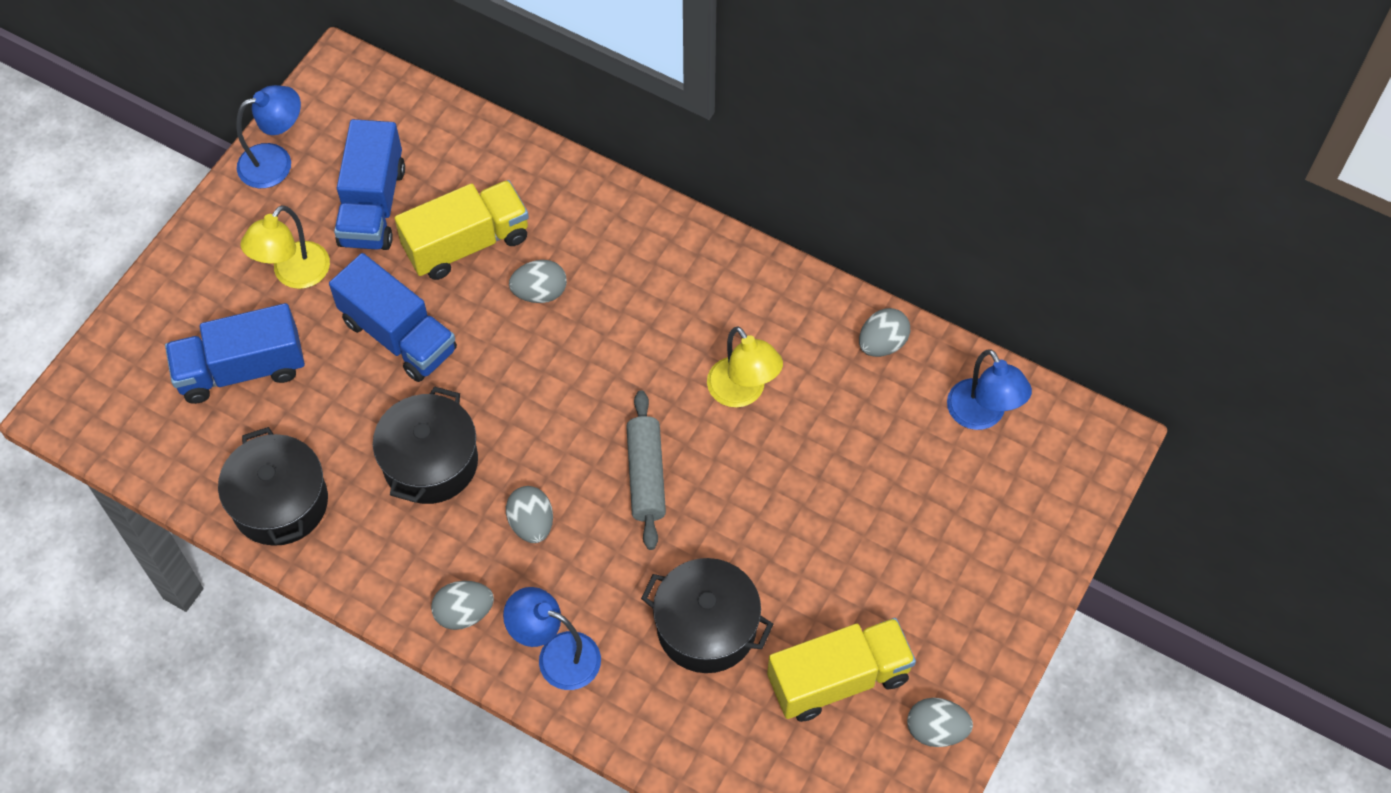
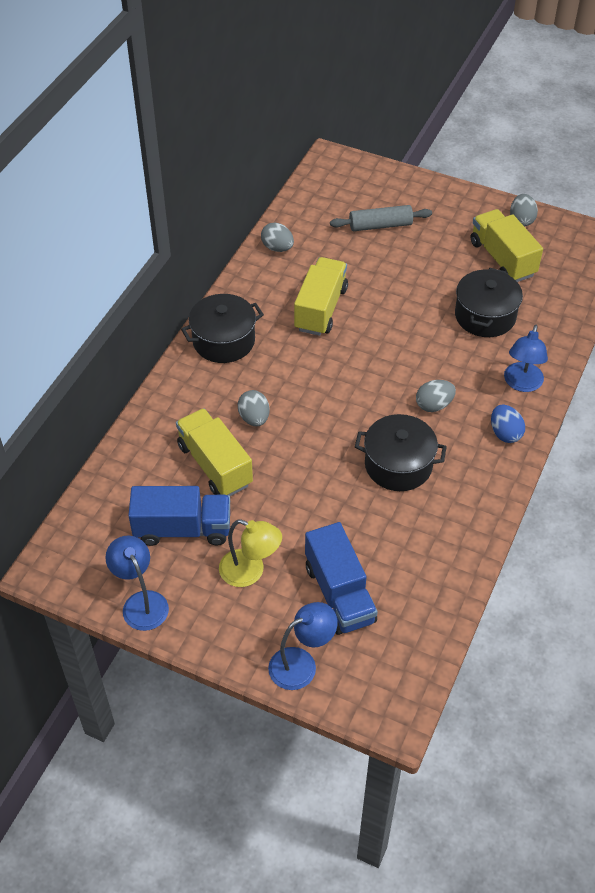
camera: 95 degrees left, 10 degrees down
black pot [218,427,328,546] -> black pot moved to [181,294,264,363]
blue truck [329,253,457,382] -> none
grey egg [431,581,494,630] -> blue egg [491,404,525,443]
grey rolling pin [626,391,666,550] -> grey rolling pin moved to [330,205,432,231]
yellow lamp [707,326,783,407] -> yellow truck [294,257,348,336]
blue lamp [947,349,1032,430] -> blue lamp moved to [268,602,338,690]

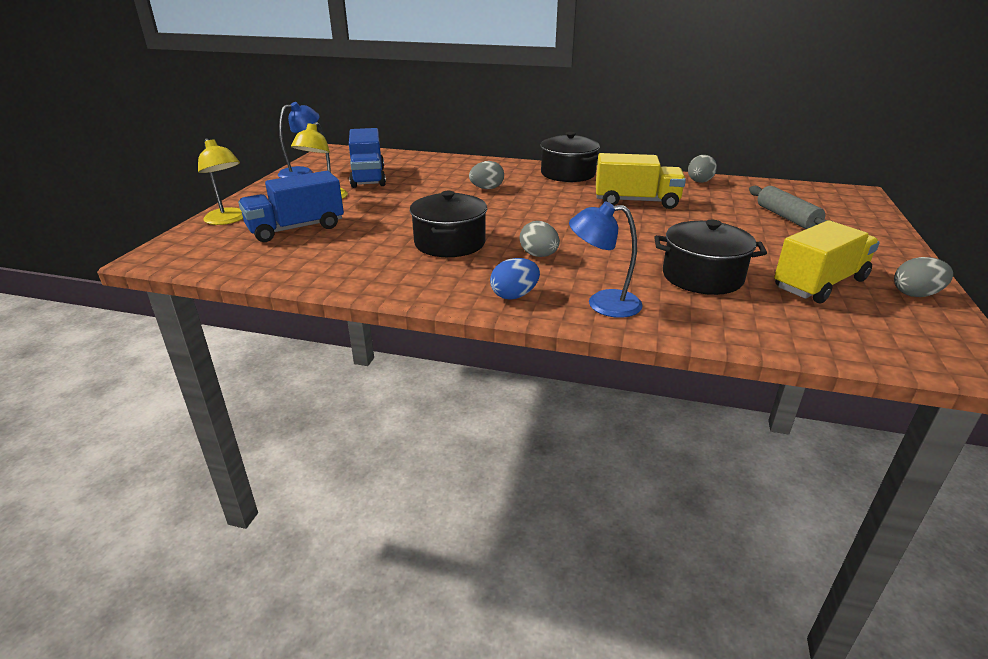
camera: 80 degrees right, 20 degrees down
yellow truck [176,408,253,496] -> none
blue lamp [268,602,338,690] -> yellow lamp [198,138,243,225]

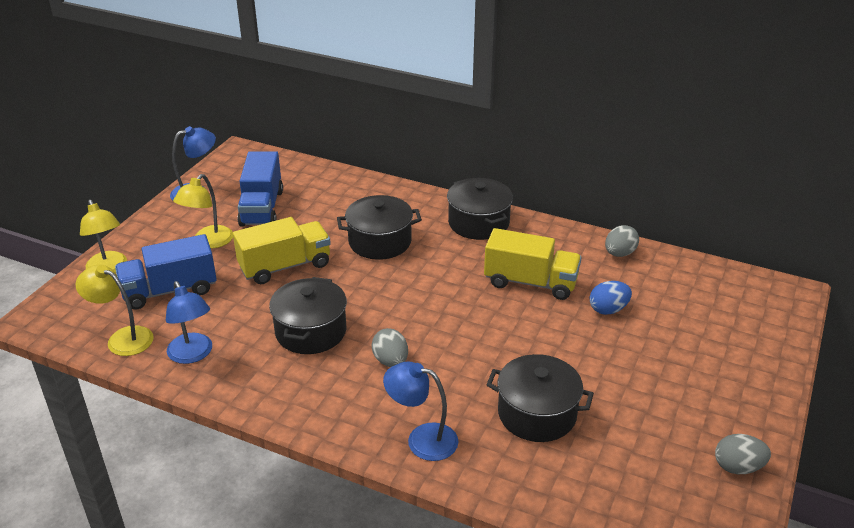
camera: 10 degrees right, 5 degrees up
grey egg [469,161,504,189] -> black pot [337,195,422,260]
blue egg [490,258,540,300] -> blue egg moved to [590,281,632,315]
grey rolling pin [749,186,827,229] -> none
yellow truck [774,220,880,303] -> yellow truck moved to [233,217,331,284]
none -> yellow lamp [76,265,154,356]
none -> blue lamp [166,281,212,364]

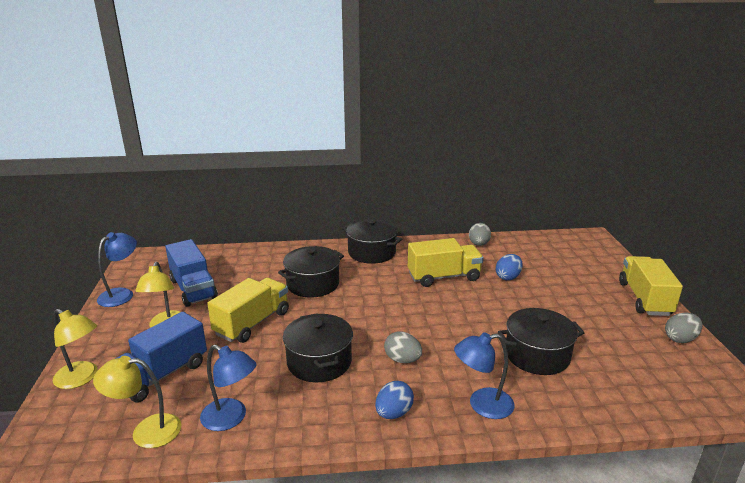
camera: 30 degrees left, 10 degrees down
none -> blue egg [375,381,414,419]
none -> yellow truck [619,256,683,316]

